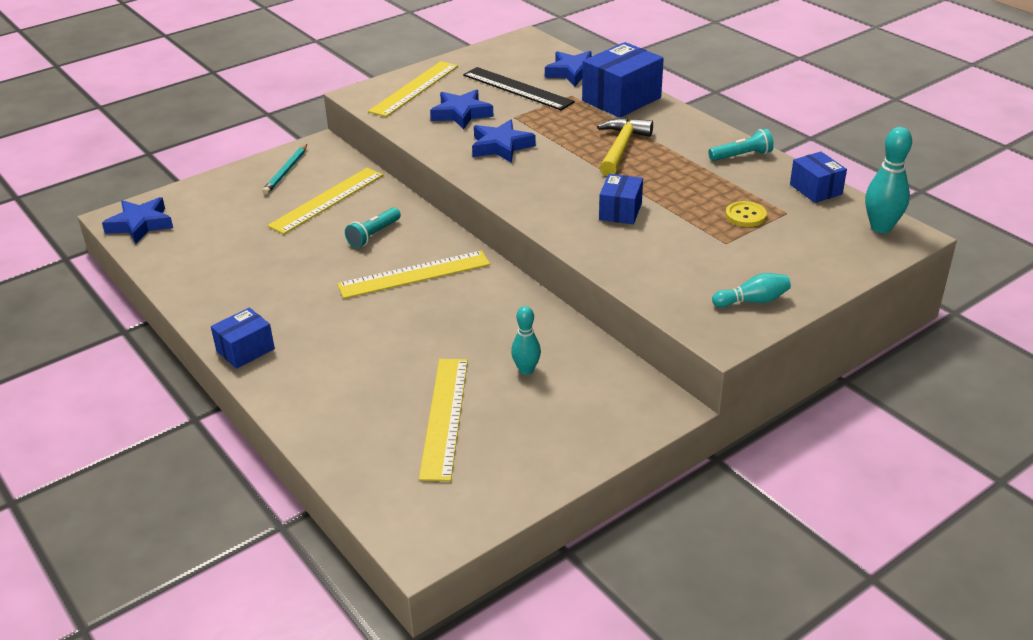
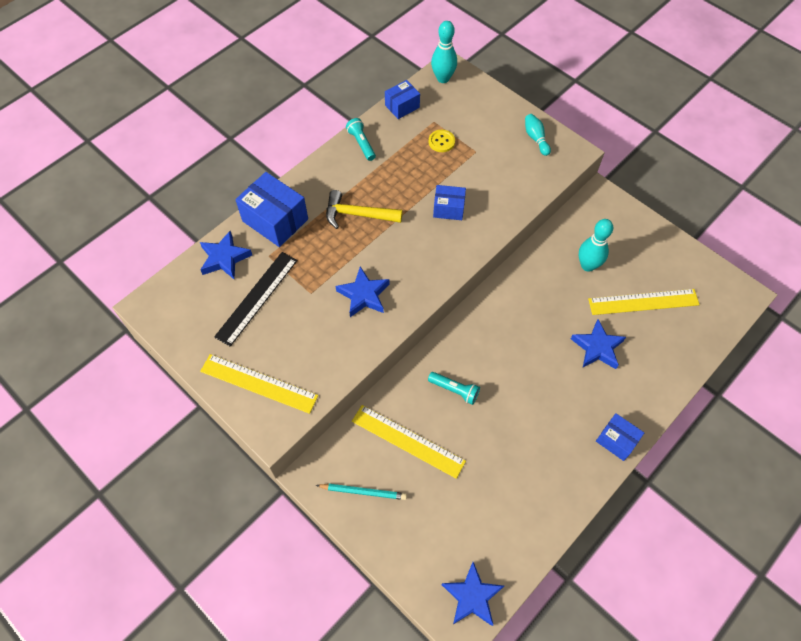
camera: 100 degrees left, 25 degrees up
yellow ruler [337,251,490,299] -> none
blue star [430,89,494,129] -> blue star moved to [571,319,626,369]
turquoise bowling pin [511,306,541,375] -> turquoise bowling pin [579,219,613,272], size x1.54

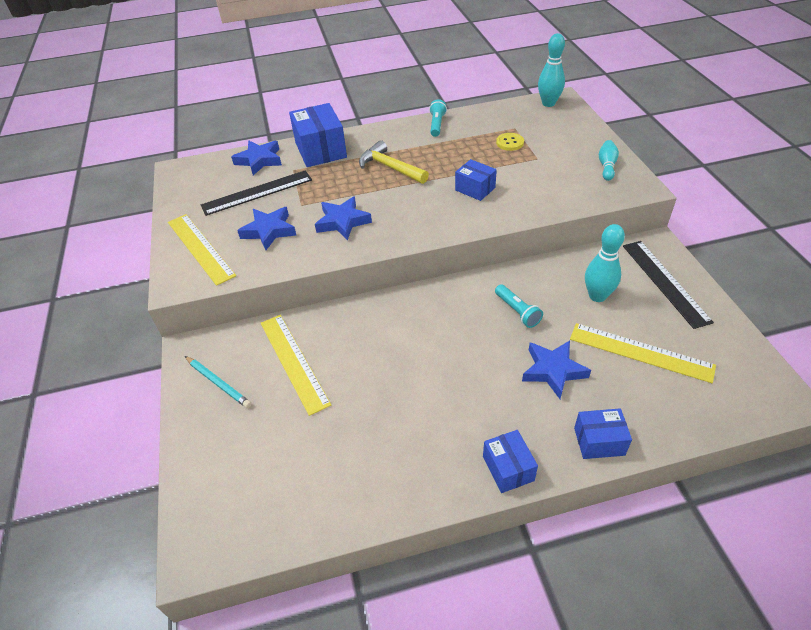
camera: 35 degrees right, 15 degrees down
blue box [385,80,420,119] -> blue box moved to [574,408,632,459]
turquoise flashlight [428,372,480,405] -> turquoise flashlight moved to [495,284,543,328]
blue star [442,562,504,626] -> blue star moved to [237,207,296,250]
none -> black ruler [623,241,714,329]

